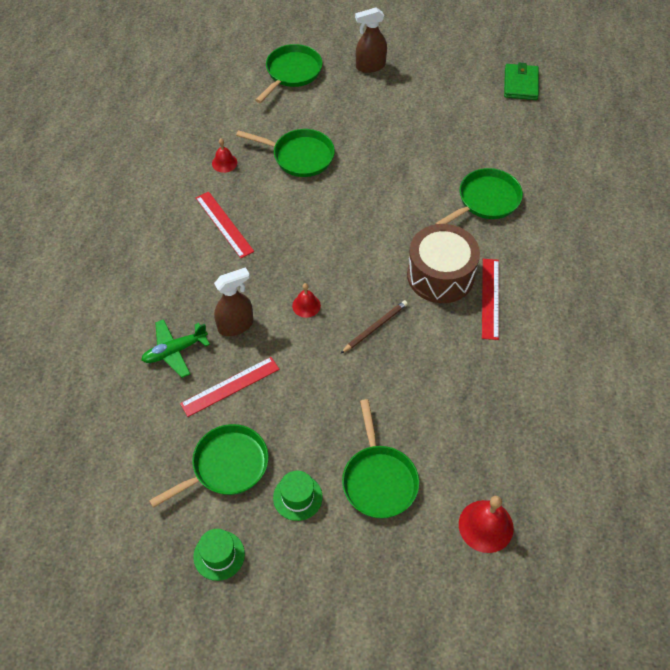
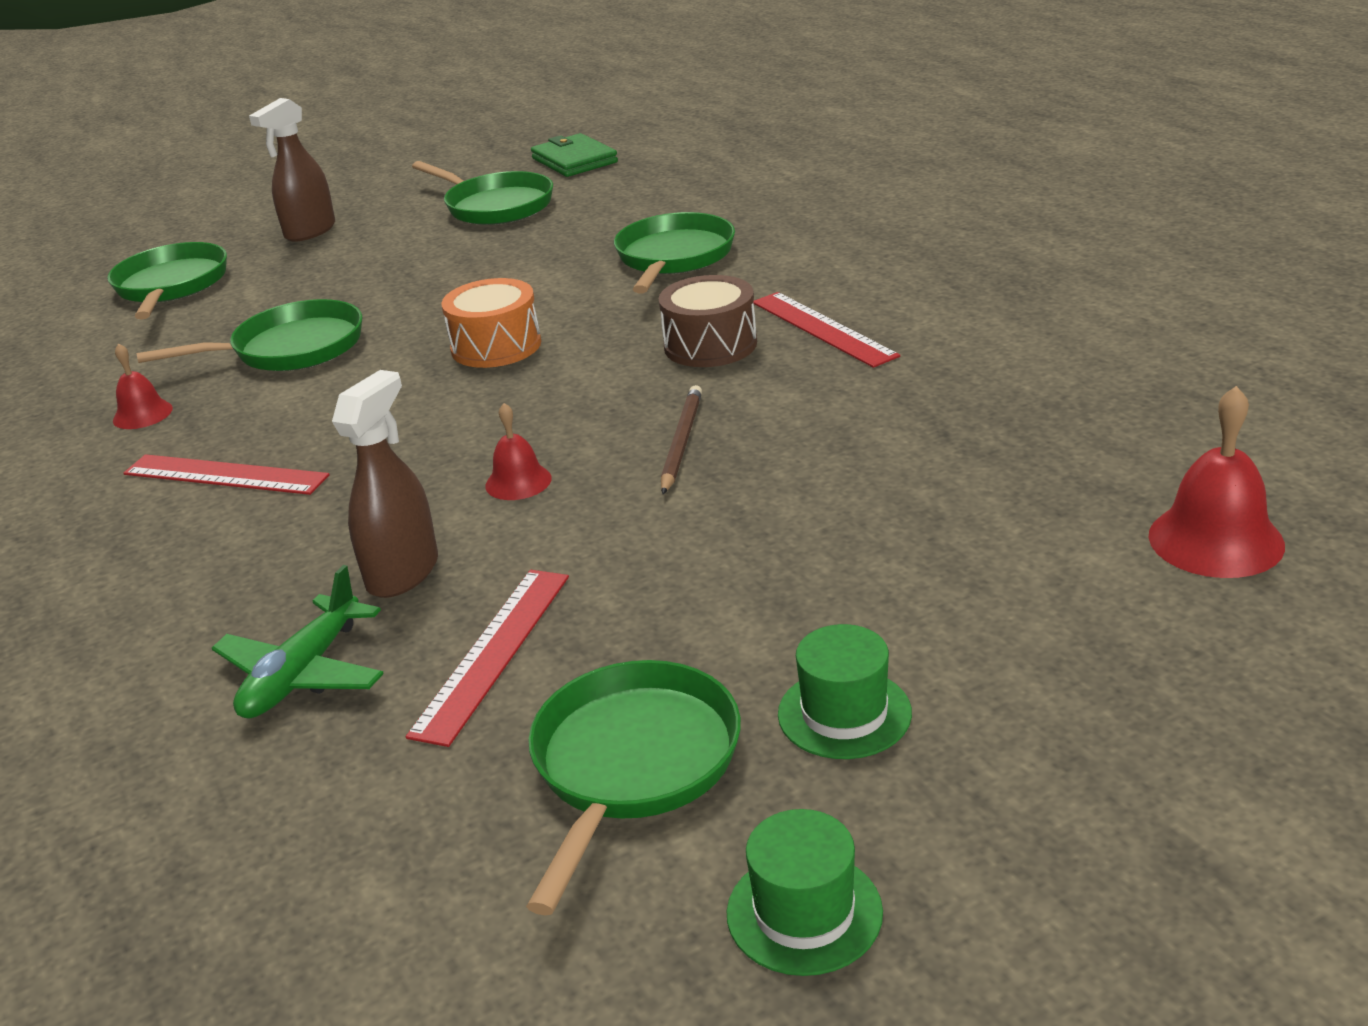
camera: 35 degrees left, 25 degrees down
green pan [342,399,419,518] -> green pan moved to [412,161,553,225]
brown drum [407,224,480,303] -> brown drum [659,275,757,367], size x0.66
none -> orange drum [441,278,541,368]

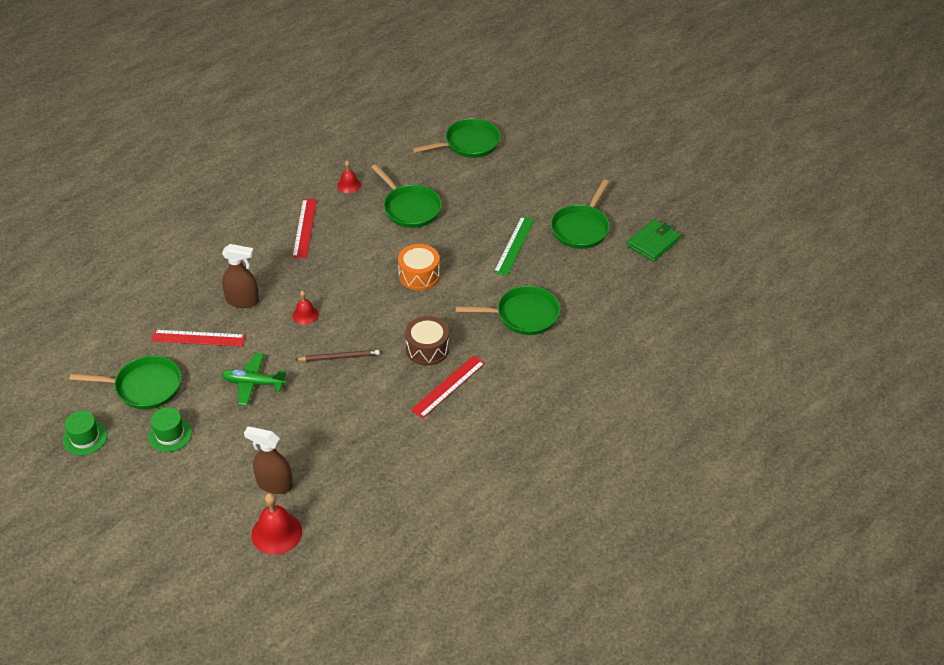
camera: 70 degrees right, 15 degrees up
green plane [212,565,384,719] -> green plane moved to [222,353,286,406]
brown spray bottle [249,98,335,242] -> brown spray bottle moved to [244,426,293,494]
none -> green ruler [494,216,535,276]

